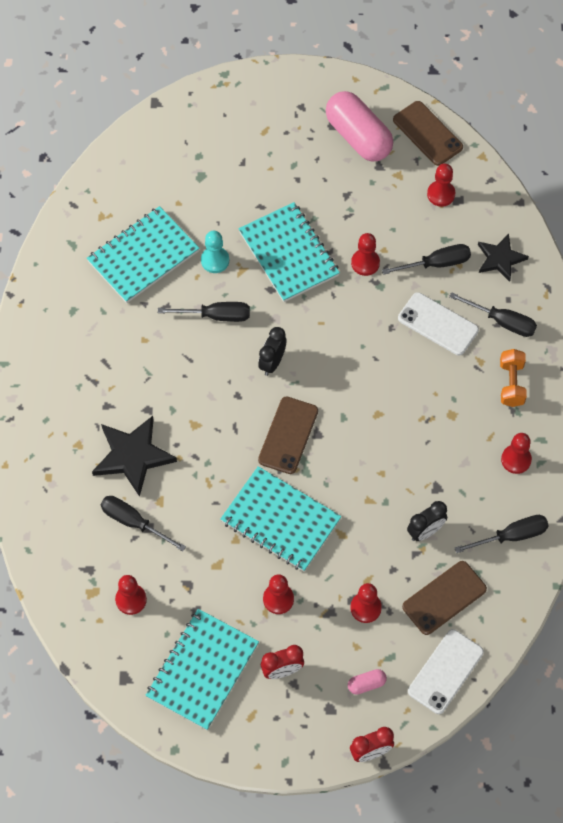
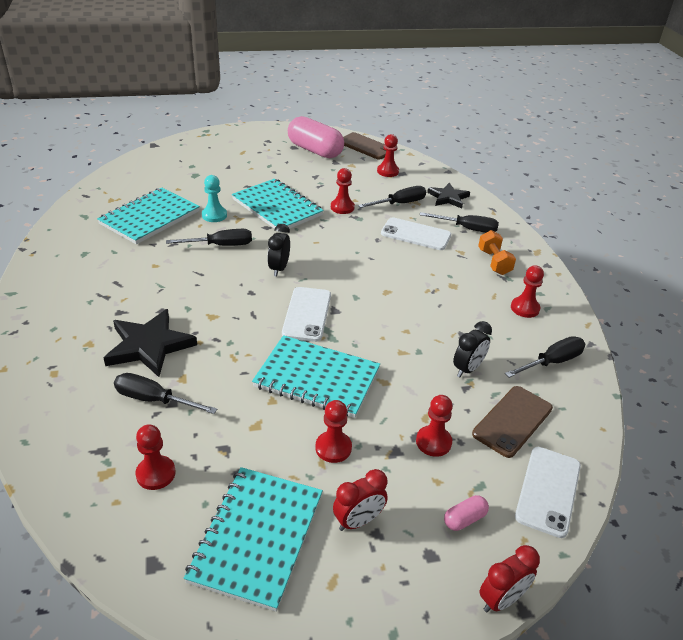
camera: 15 degrees left, 25 degrees down
brown phone [258,397,318,474] -> white phone [282,287,331,342]

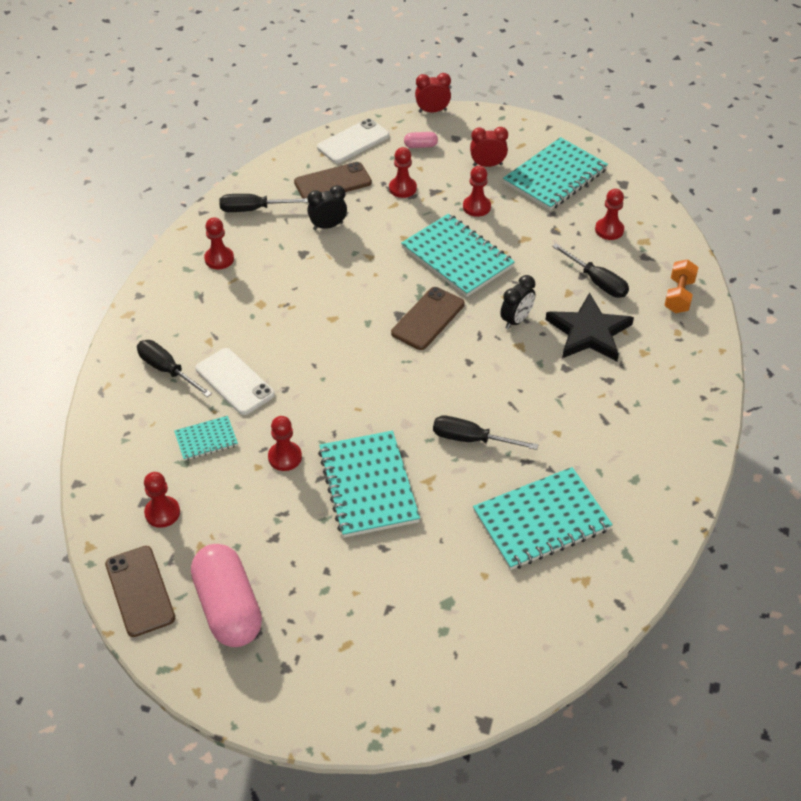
camera: 150 degrees left, 10 degrees up
turquoise pawn [202,175,227,222] -> none
black clock [267,224,290,276] -> black clock moved to [500,275,535,329]
white phone [282,287,331,342] -> brown phone [391,287,465,350]
black screwdriver [358,186,426,208] -> turquoise notebook [174,416,238,461]
black star [427,183,470,208] -> none
orange dumbbell [478,230,516,275] -> orange dumbbell moved to [664,259,698,313]

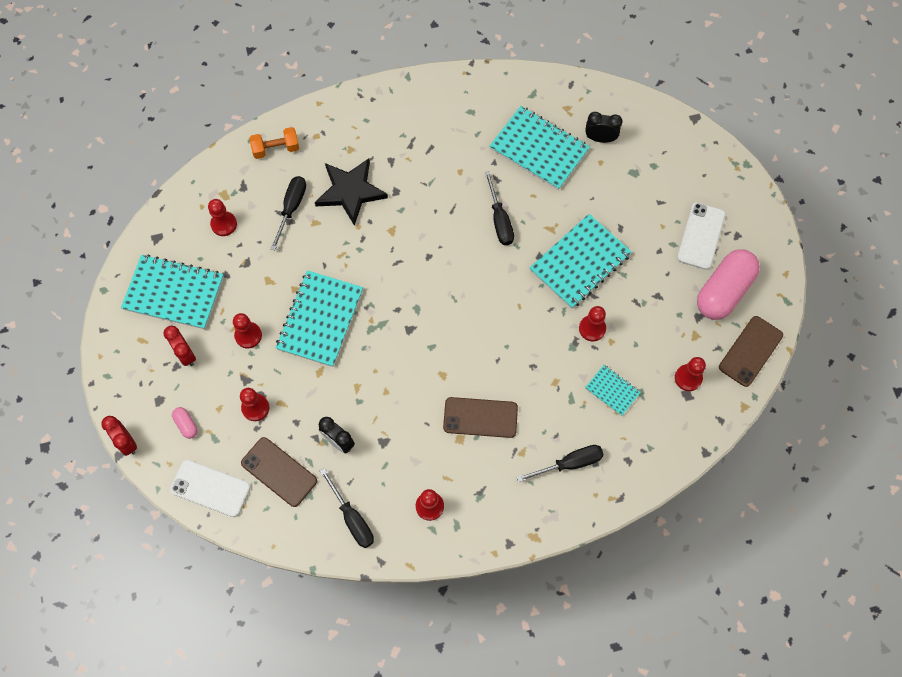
camera: 120 degrees left, 20 degrees up
black screwdriver [137,340,212,397] -> black screwdriver turned 120 degrees counterclockwise [517,445,604,482]
white phone [195,348,275,415] -> white phone moved to [677,202,726,270]
brown phone [391,287,465,350] -> brown phone moved to [443,397,518,438]
black clock [500,275,535,329] -> black clock moved to [585,112,622,143]

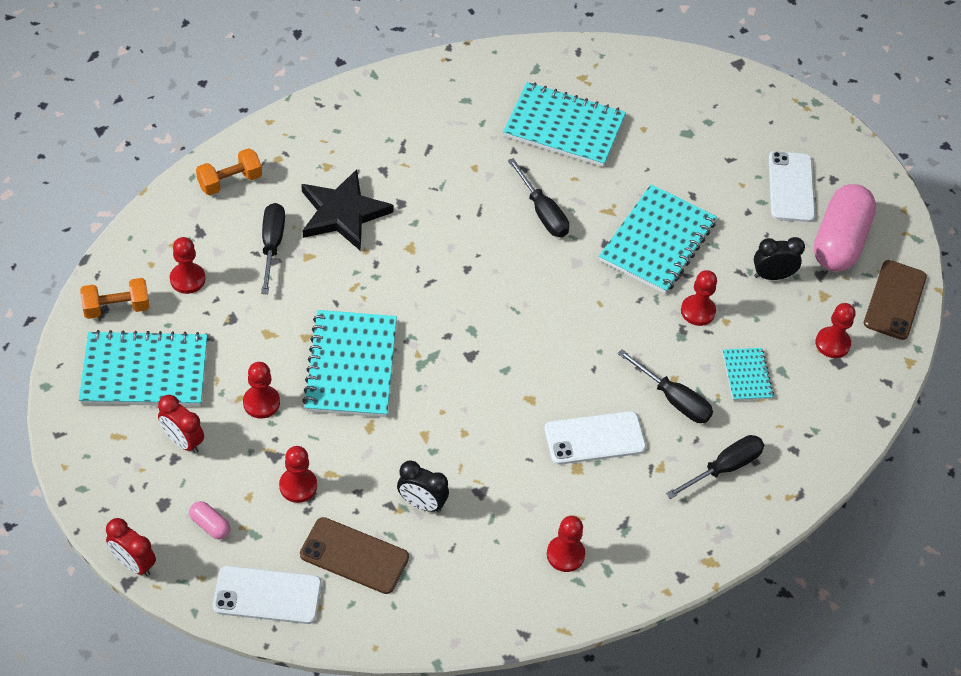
camera: 20 degrees left, 15 degrees down
black screwdriver [320,468,374,548] -> black screwdriver moved to [617,349,713,423]
brown phone [443,397,518,438] -> white phone [545,411,646,465]
black clock [585,112,622,143] -> black clock moved to [754,237,805,280]
turquoise notebook [585,365,641,416] -> turquoise notebook turned 60 degrees clockwise [722,348,774,401]
none -> orange dumbbell [80,278,150,319]

